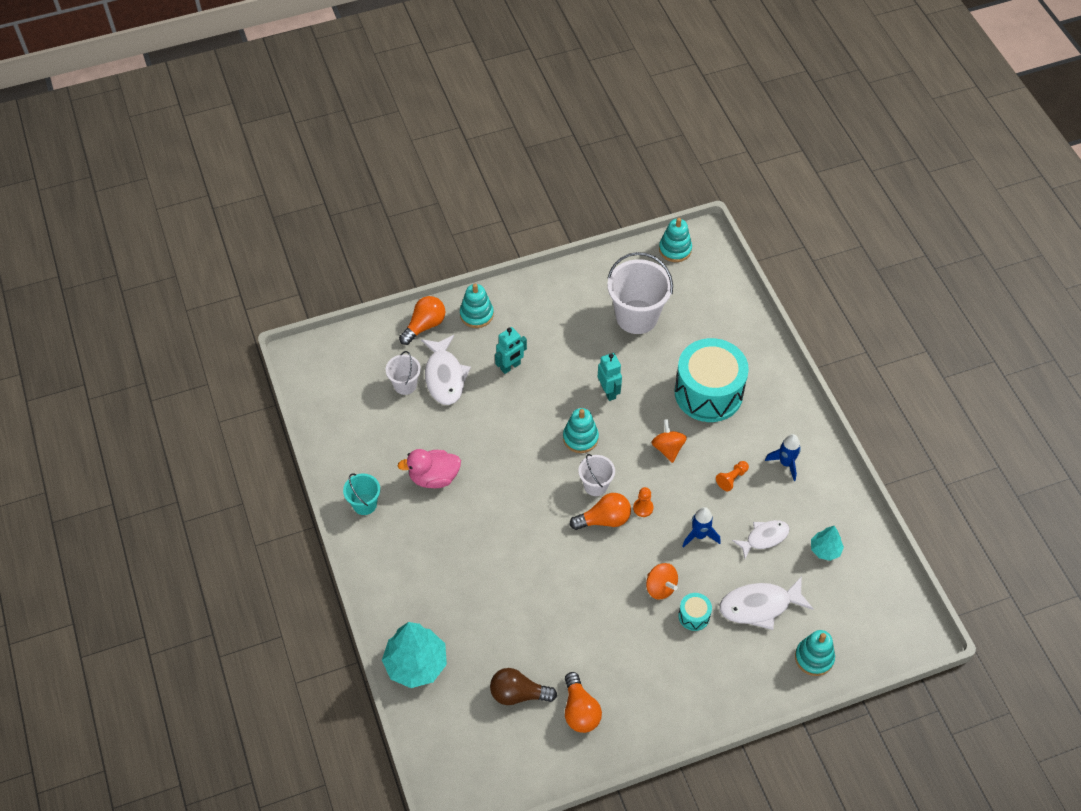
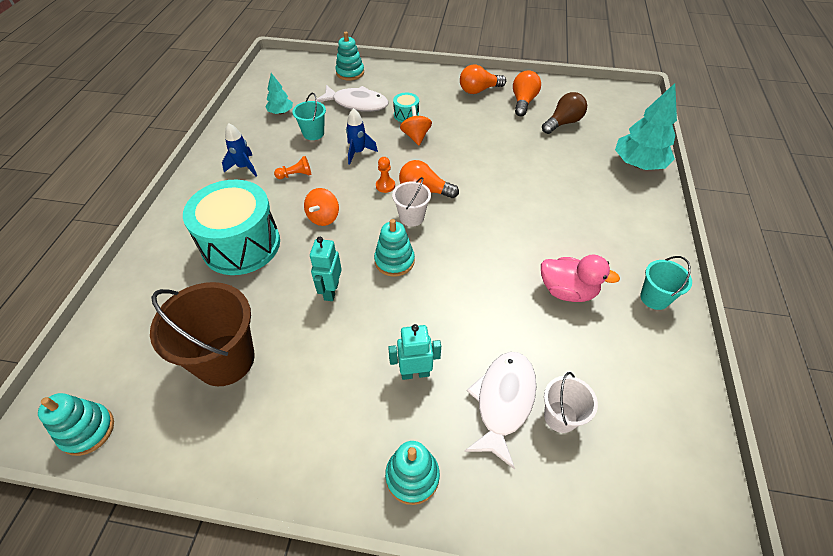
camera: 150 degrees left, 5 degrees down
orange light bulb [399,296,445,345] -> orange light bulb moved to [460,65,506,94]
brown light bulb [490,668,557,705] -> brown light bulb turned 75 degrees counterclockwise [542,92,587,134]
white bucket [607,252,673,334] -> brown bucket [150,282,255,386]
white fish [732,520,790,559] -> turquoise bucket [292,93,326,140]

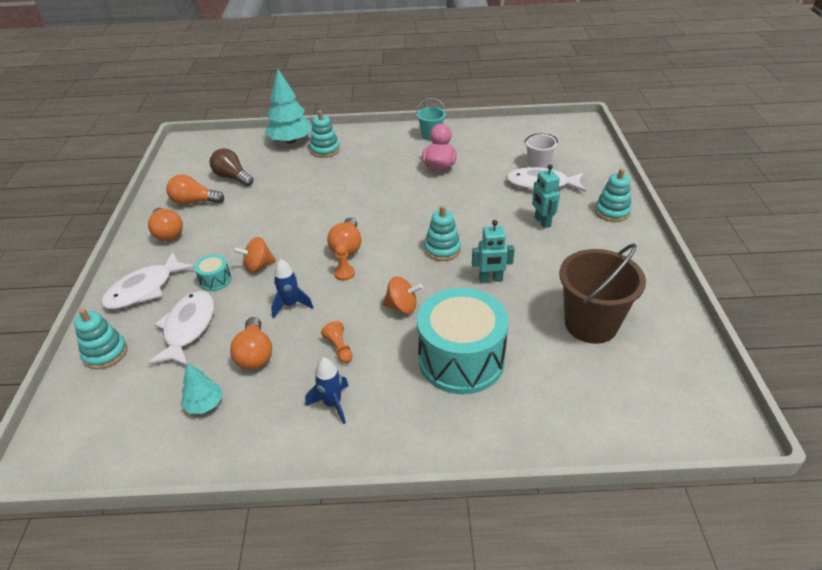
camera: 100 degrees left, 10 degrees down
turquoise stacking toy [38,393,114,456] -> turquoise stacking toy moved to [310,110,340,158]
turquoise bucket [292,93,326,140] -> orange light bulb [230,317,272,370]
white bucket [392,177,431,227] -> none
none -> white fish [101,252,194,310]

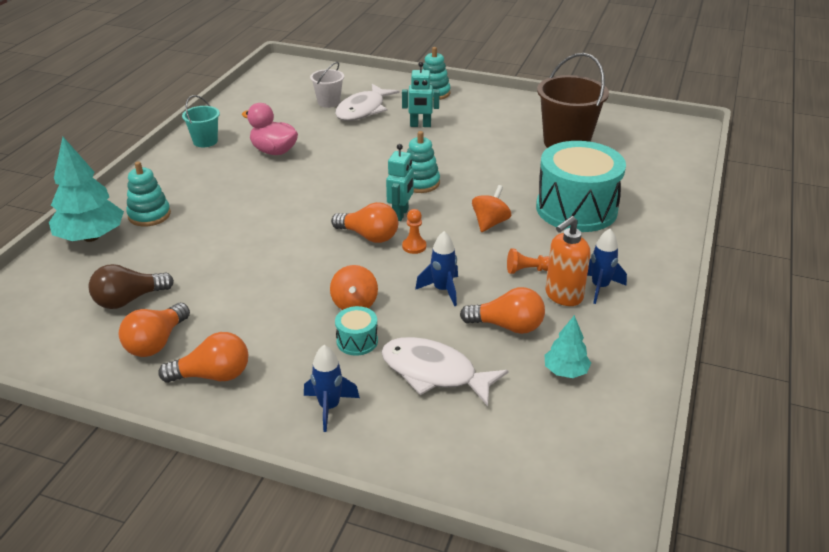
camera: 70 degrees left, 5 degrees down
turquoise stacking toy [74,308,127,369] -> none
white fish [101,252,194,310] -> blue rocket [304,345,360,432]
turquoise robot [472,220,515,283] -> turquoise robot moved to [386,144,414,221]
none -> orange soap dispenser [545,216,590,306]

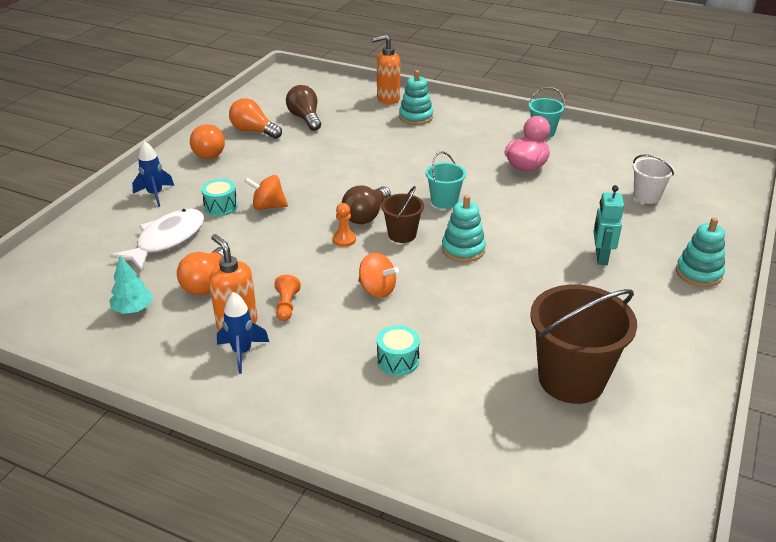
camera: 95 degrees right, 0 degrees up
turquoise tree [49,137,124,242] -> orange soap dispenser [372,35,400,105]
orange light bulb [331,202,398,243] -> brown light bulb [342,186,391,224]
white fish [335,84,400,121] -> none
turquoise robot [386,144,414,221] -> brown bucket [381,186,424,243]
blue rocket [415,231,458,306] -> none
turquoise drum [536,141,626,232] -> turquoise drum [377,325,420,376], size x0.42
none -> turquoise bucket [426,152,466,209]

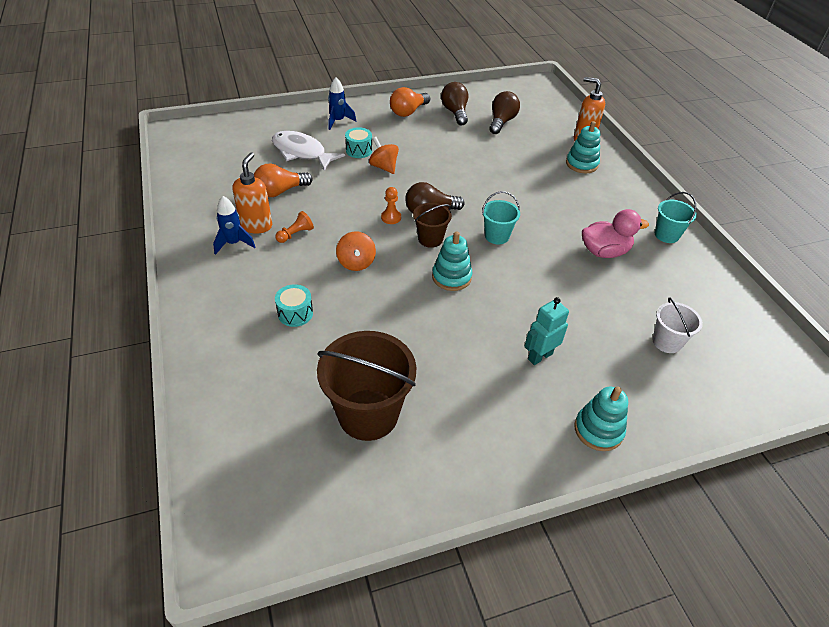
camera: 45 degrees right, 10 degrees up
white fish [110,209,204,271] -> white fish turned 135 degrees counterclockwise [272,131,345,171]
turquoise tree [110,256,153,314] -> none
orange light bulb [229,98,282,139] -> brown light bulb [441,82,468,126]

